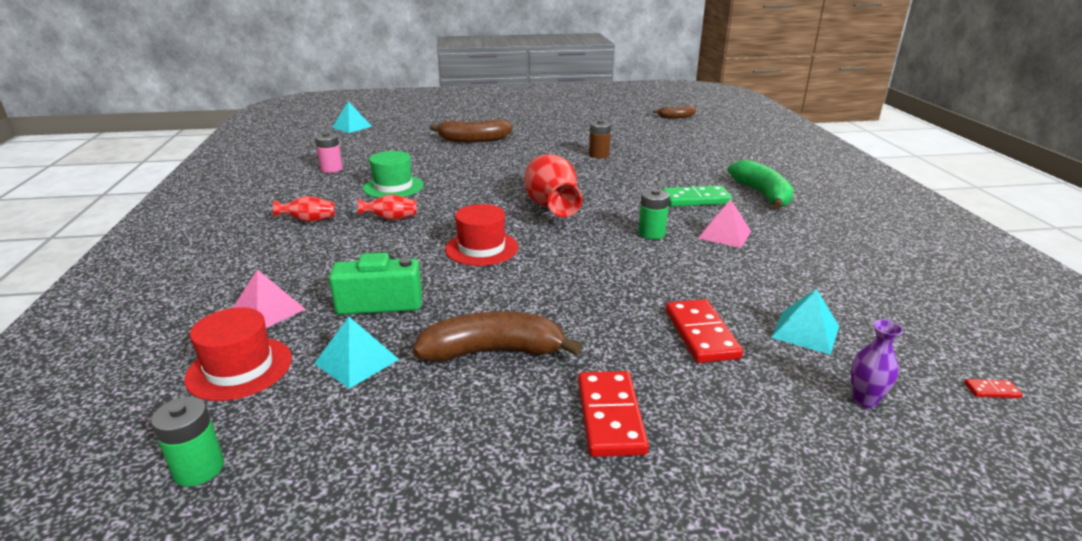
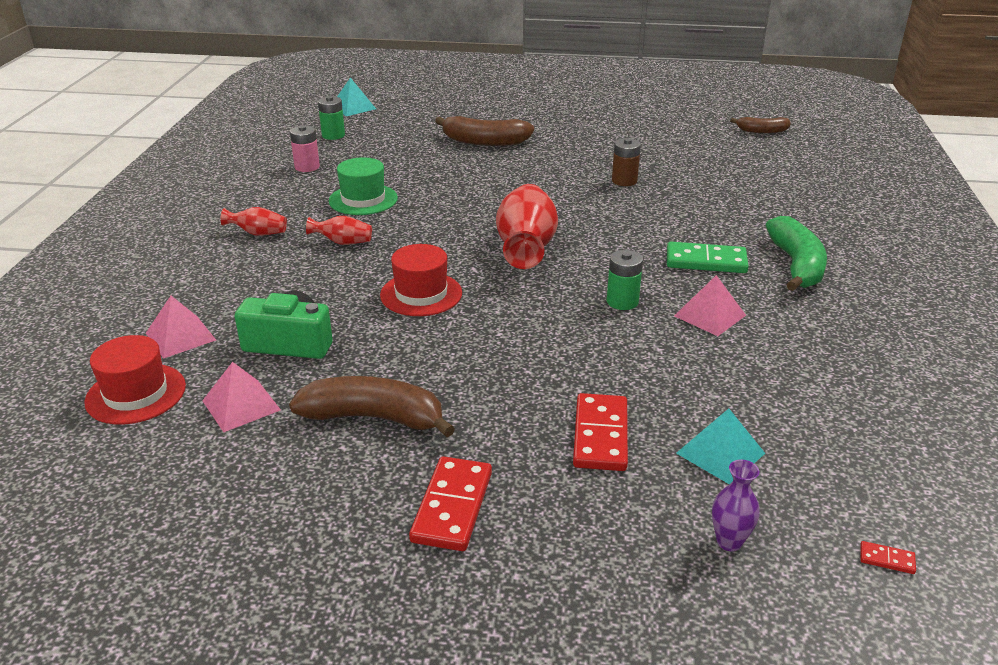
camera: 15 degrees right, 5 degrees up
green battery [151,397,224,487] -> green battery moved to [318,96,345,140]
turquoise pyramid [314,317,399,389] -> pink pyramid [202,362,281,432]

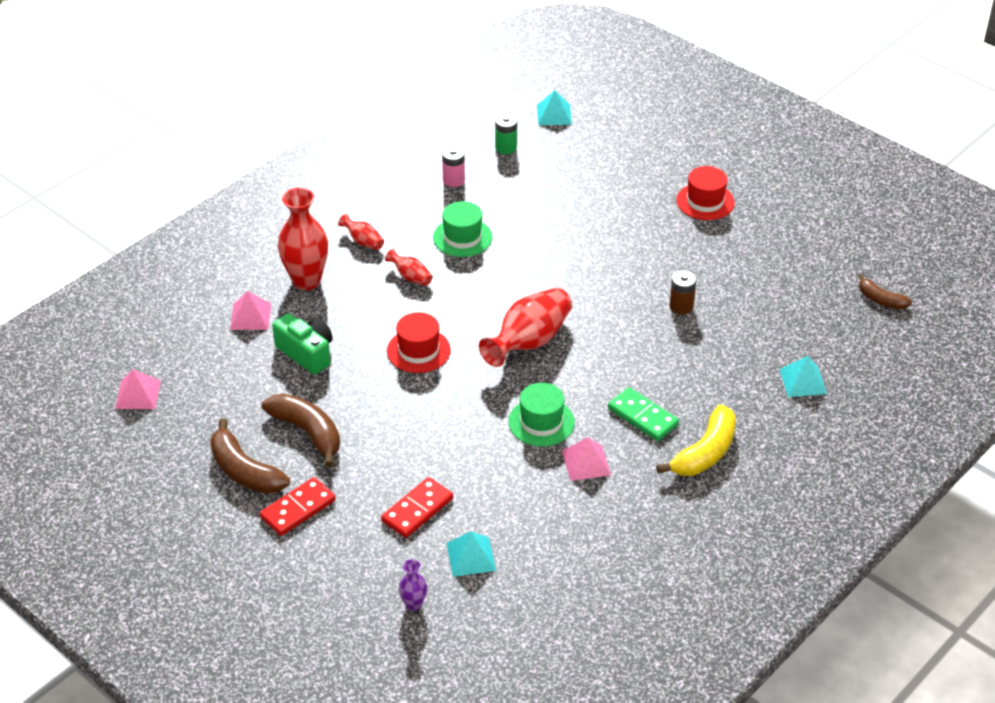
camera: 35 degrees right, 10 degrees up
red hat [84,335,186,425] -> red hat moved to [676,166,735,220]
pink pyramid [202,362,281,432] -> pink pyramid moved to [115,369,161,409]
brown banana [435,116,534,146] -> brown banana moved to [210,418,290,494]
green battery [607,250,643,310] -> green hat [508,383,575,447]
green banana [766,216,827,291] -> yellow banana [656,405,736,476]
red domino [860,541,916,574] -> none
none -> red vase [278,188,328,290]
none -> turquoise pyramid [779,356,827,397]

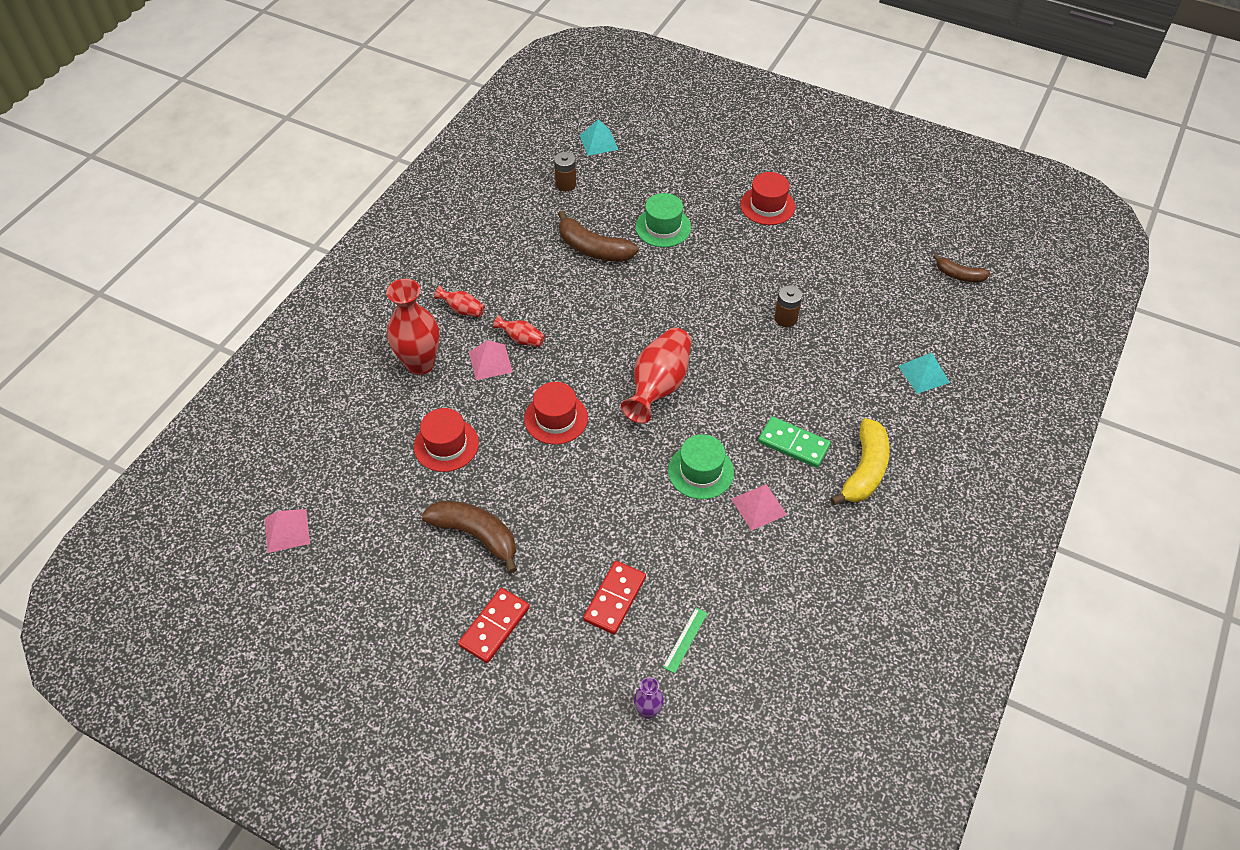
camera: 15 degrees left, 10 degrees up
brown banana [210,418,290,494] -> brown banana moved to [558,210,638,262]
pink pyramid [230,291,271,330] -> pink pyramid moved to [469,340,513,380]
green camera [272,313,332,375] -> red hat [414,408,479,472]
green hat [433,201,492,257] -> green hat moved to [635,193,691,247]
pink battery [442,146,465,187] -> none
turquoise pyramid [446,531,496,577] -> green ruler [663,608,708,673]
green battery [495,114,517,154] -> brown battery [554,152,576,191]

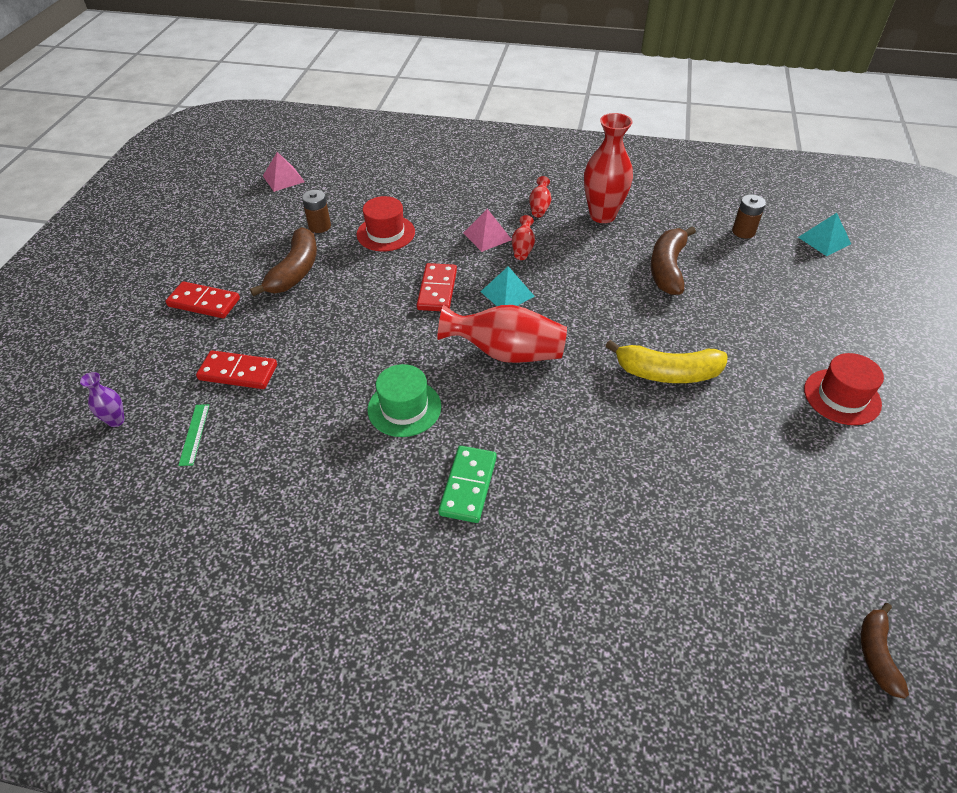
camera: 75 degrees right, 5 degrees down
red vase [387,279,440,375] -> red vase moved to [584,113,633,223]
red hat [524,382,588,444] -> red domino [417,263,457,311]
green hat [635,193,691,247] -> none
green ruler [663,608,708,673] -> green ruler turned 75 degrees clockwise [178,404,209,466]
pink pyramid [731,484,787,531] -> none
brown battery [775,286,802,327] -> brown battery moved to [302,190,331,233]
yellow banana [830,418,890,505] -> yellow banana moved to [606,340,728,383]
turquoise pyramid [898,352,950,394] -> turquoise pyramid moved to [481,266,535,306]

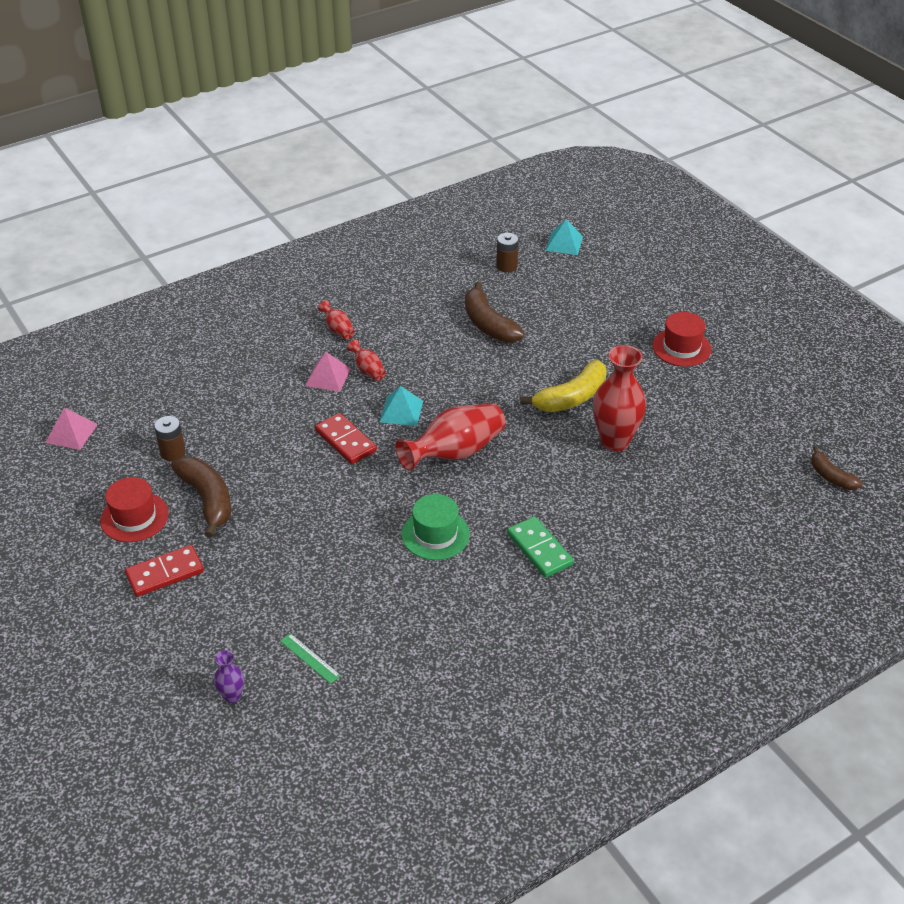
camera: 45 degrees left, 5 degrees down
red domino [196,350,277,389] -> none
red hat [357,196,415,251] -> red hat moved to [100,477,169,542]
red vase [584,113,633,223] -> red vase moved to [593,345,646,451]

